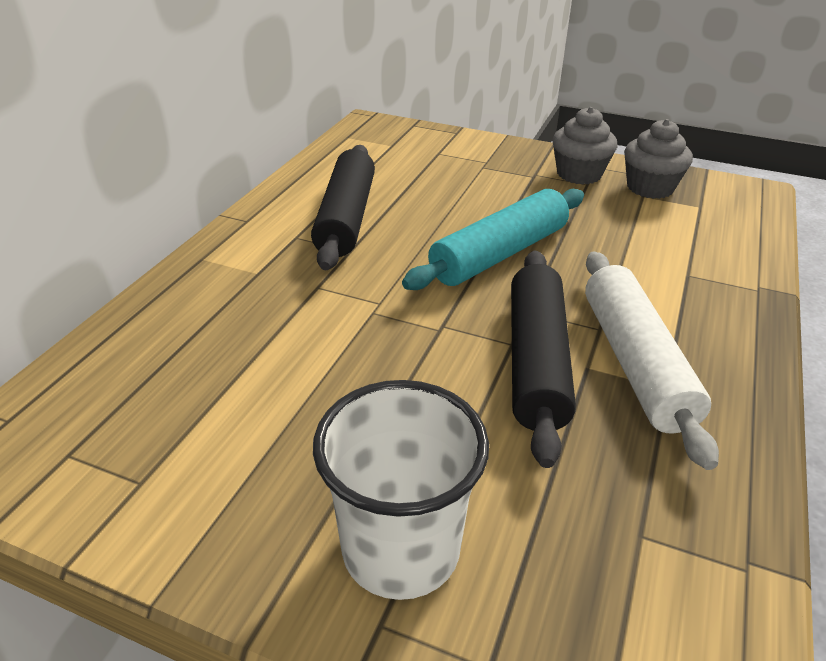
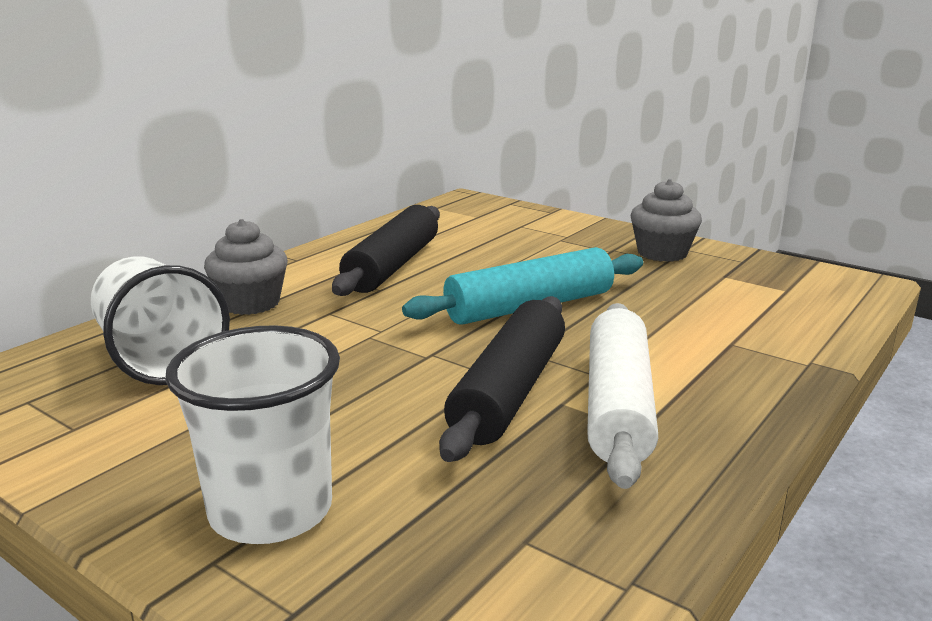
camera: 15 degrees right, 15 degrees down
grey cupcake [624,119,693,199] -> grey cupcake moved to [204,219,288,315]
none -> white cup [91,256,230,385]

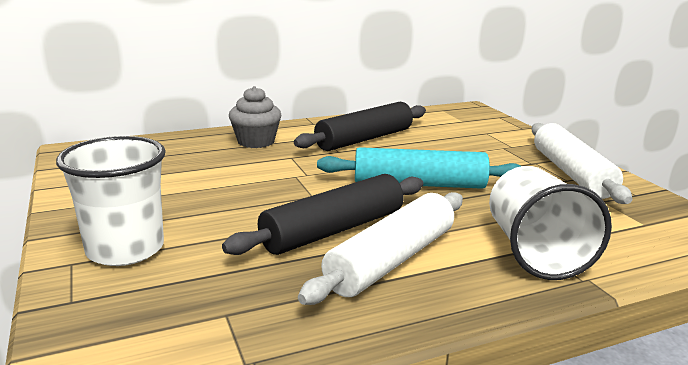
camera: 30 degrees right, 0 degrees up
white cup [91,256,230,385] -> white cup moved to [489,166,612,280]
grey cupcake [631,179,702,262] -> white rolling pin [532,123,632,204]

